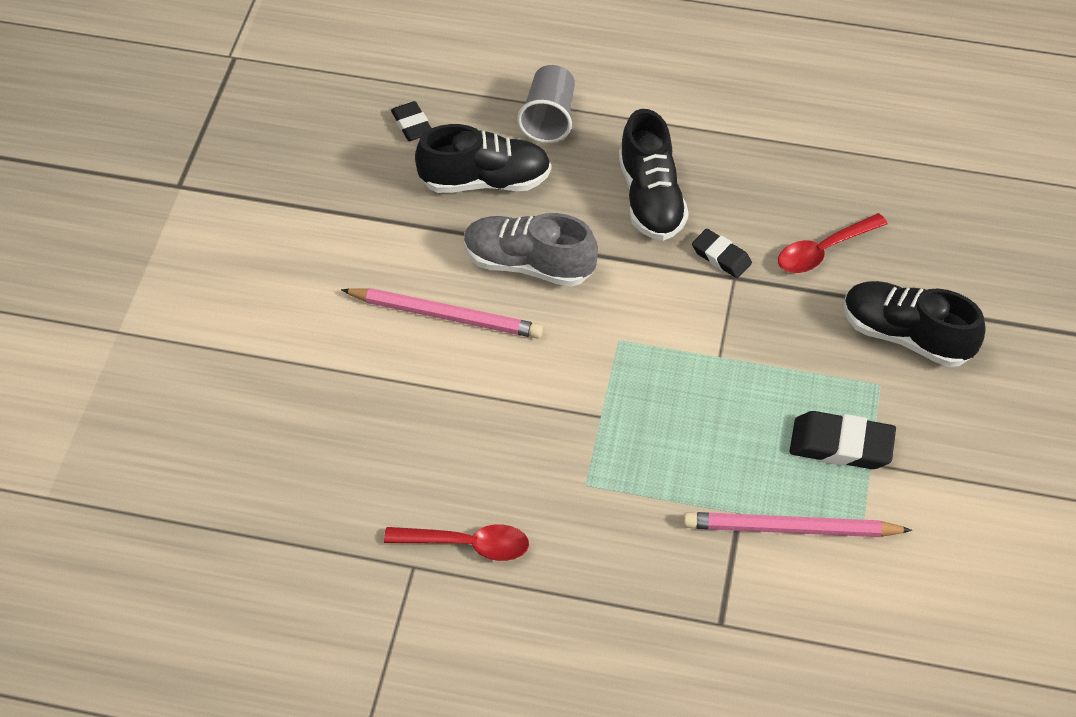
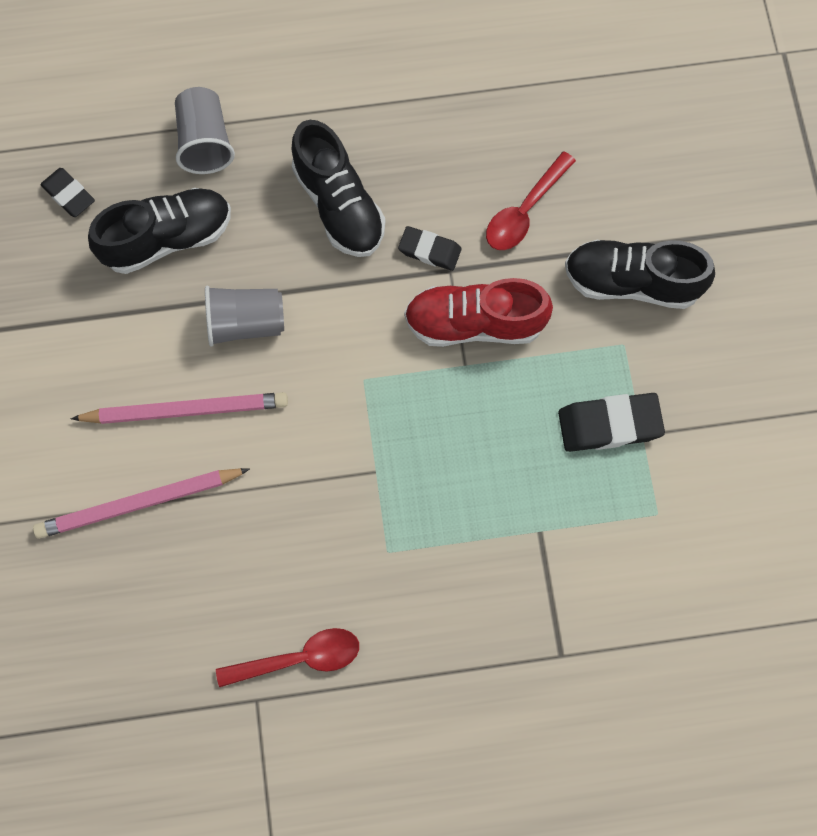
camera: 20 degrees left, 20 degrees up
grey shoe [464,213,598,287] -> grey cup [205,286,284,347]
pink pencil [683,512,912,537] -> pink pencil moved to [33,468,250,539]
none -> red shoe [404,278,553,347]

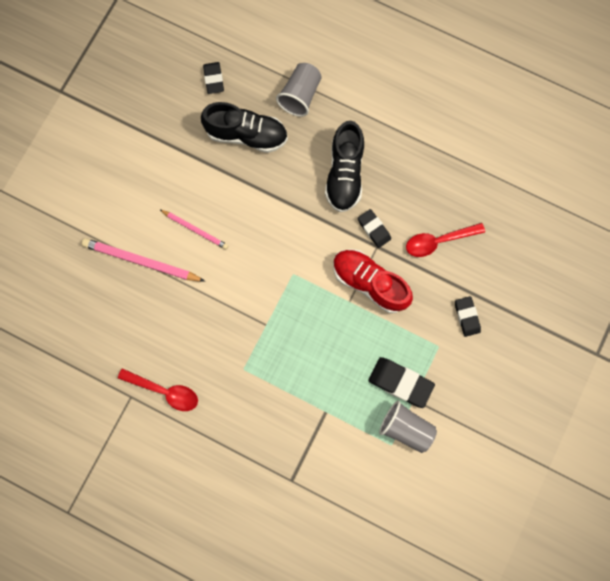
camera: 35 degrees right, 5 degrees up
pink pencil [71,392,288,424] -> pink pencil [159,209,228,249], size x0.62
grey cup [205,286,284,347] -> grey cup moved to [379,401,437,453]
black shoe [565,240,715,309] -> black eraser [455,296,481,337]

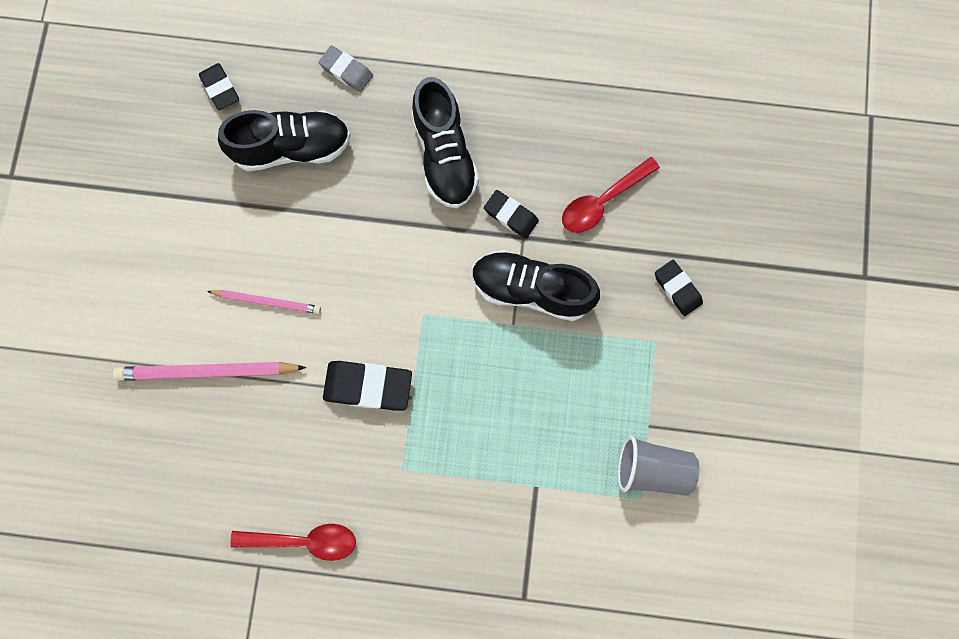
camera: 20 degrees left, 0 degrees up
grey cup [276,63,322,117] -> grey eraser [318,45,373,92]
red shoe [333,249,413,313] -> black shoe [472,250,600,321]
black eraser [368,357,435,408] -> black eraser moved to [323,361,412,411]

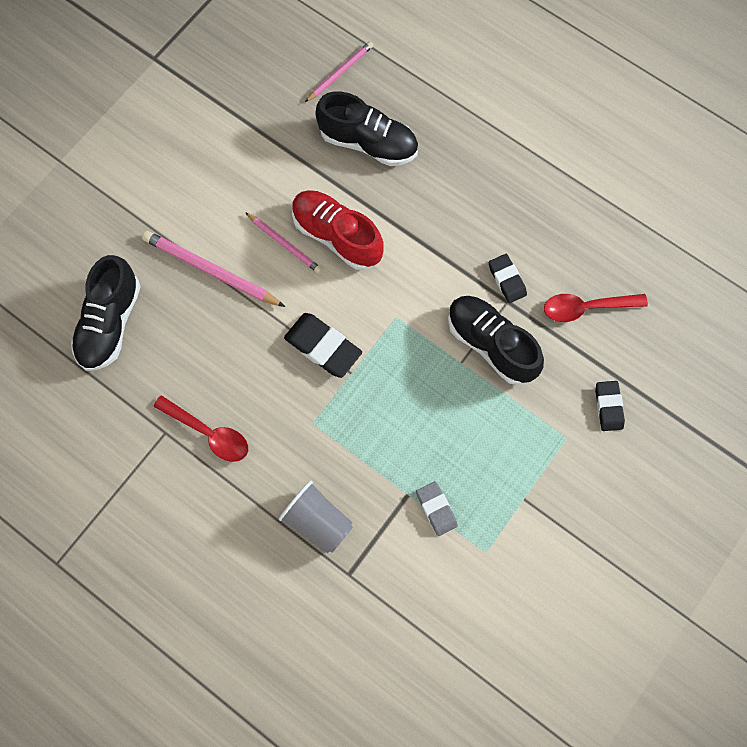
camera: 30 degrees right, 5 degrees down
black eraser [199,63,239,110] -> pink pencil [305,41,373,102]
grey eraser [318,45,373,92] -> grey eraser moved to [416,481,458,536]
black shoe [412,77,479,208] -> black shoe moved to [71,255,141,371]
grey cup [618,436,699,496] -> grey cup moved to [278,481,353,553]
none -> red shoe [292,190,384,270]

